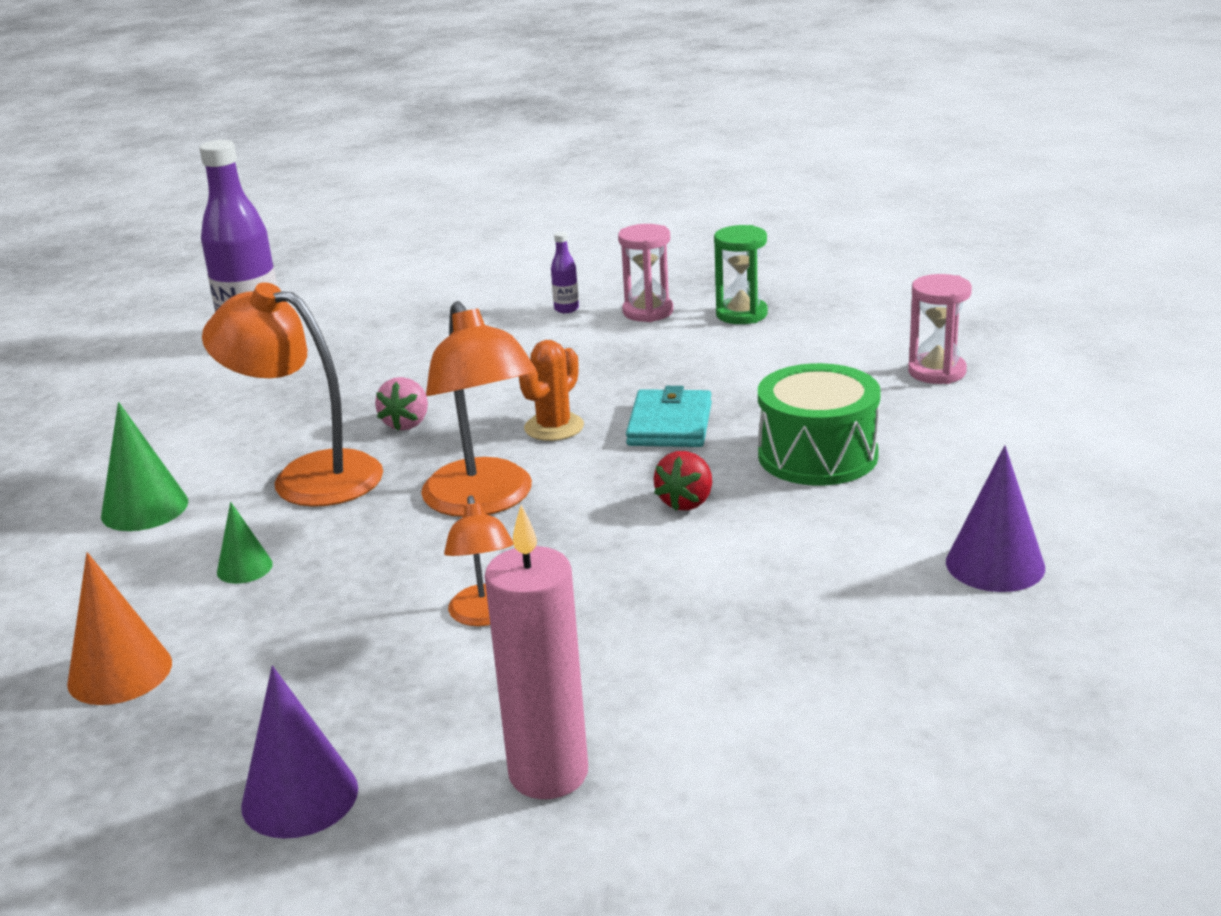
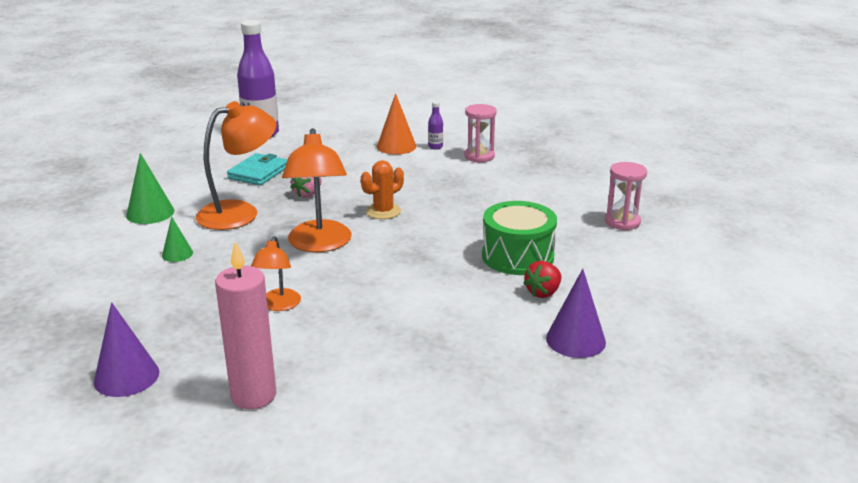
camera: 15 degrees right, 0 degrees up
orange cone [67,552,172,705] -> orange cone moved to [377,93,416,155]
orange lamp [202,282,383,507] -> orange lamp turned 105 degrees clockwise [196,101,276,230]
turquoise wallet [626,386,712,447] -> turquoise wallet moved to [227,153,287,185]
red strawberry [654,451,712,511] -> red strawberry moved to [523,261,561,298]
green hourglass [714,225,768,324] -> none

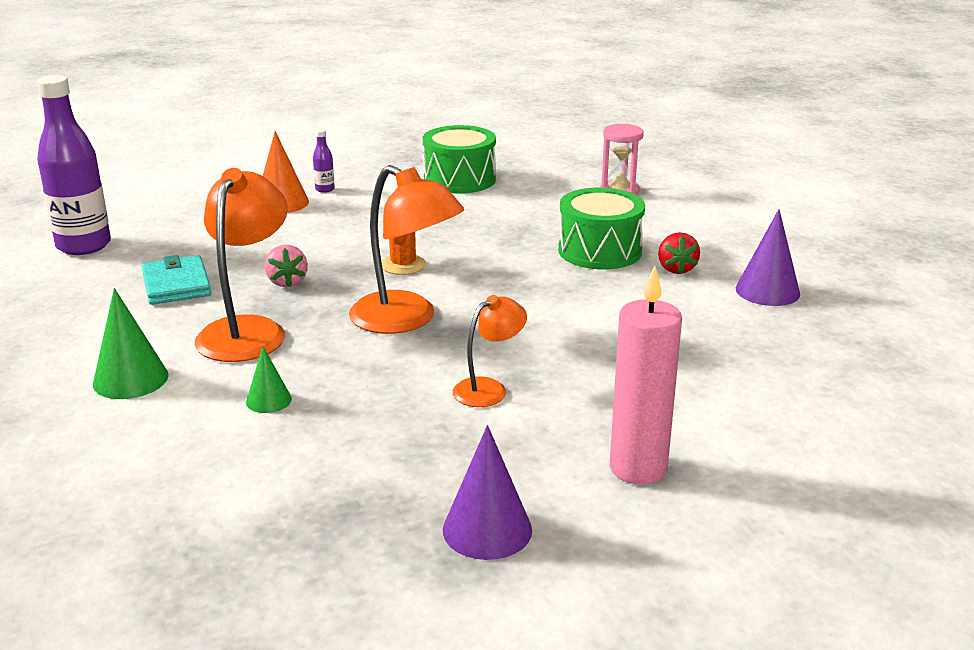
camera: 45 degrees left, 0 degrees up
orange lamp [251,236,301,311] -> orange lamp turned 90 degrees counterclockwise [453,295,527,407]
pink hourglass [464,104,496,163] -> none
none -> green drum [423,125,496,194]

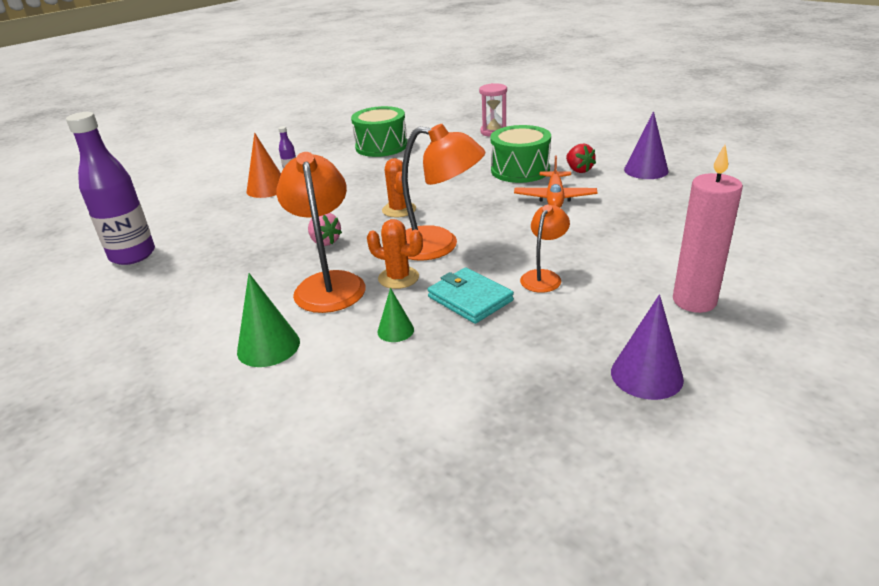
camera: 20 degrees left, 5 degrees up
turquoise wallet [142,255,211,305] -> turquoise wallet moved to [427,267,514,324]
none -> orange cactus [367,219,423,289]
none -> orange plane [514,155,597,207]

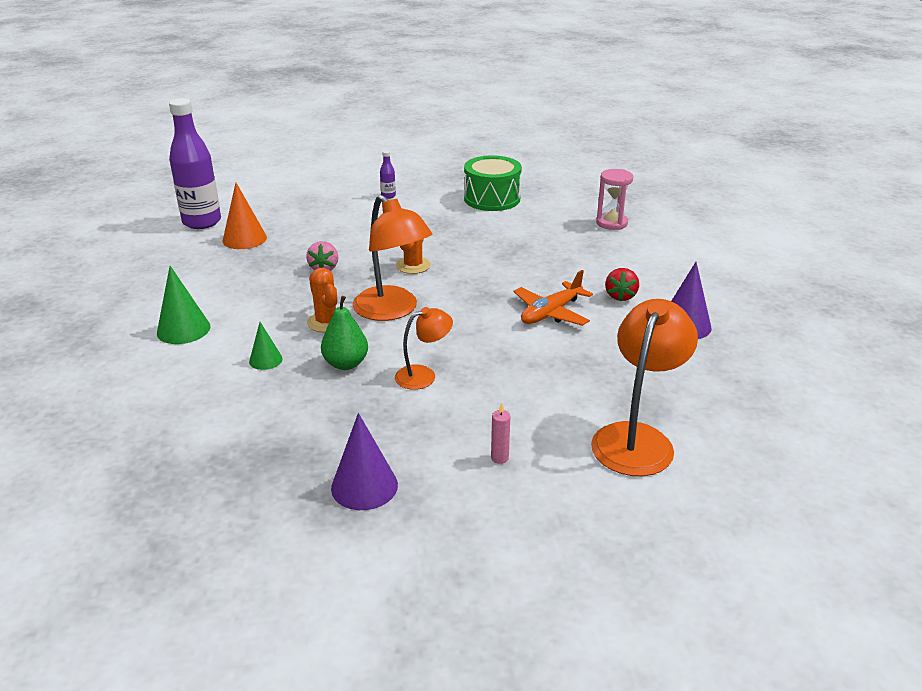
camera: 35 degrees right, 0 degrees up
orange cone [247,133,281,198] -> orange cone moved to [223,183,267,249]
orange lamp [276,152,365,313] -> orange lamp moved to [591,299,698,476]
turquoise wallet [427,267,514,324] -> green pear [321,296,368,370]
green drum [490,125,551,183] -> none
pink candle [673,145,743,313] -> pink candle [491,403,510,464], size x0.40

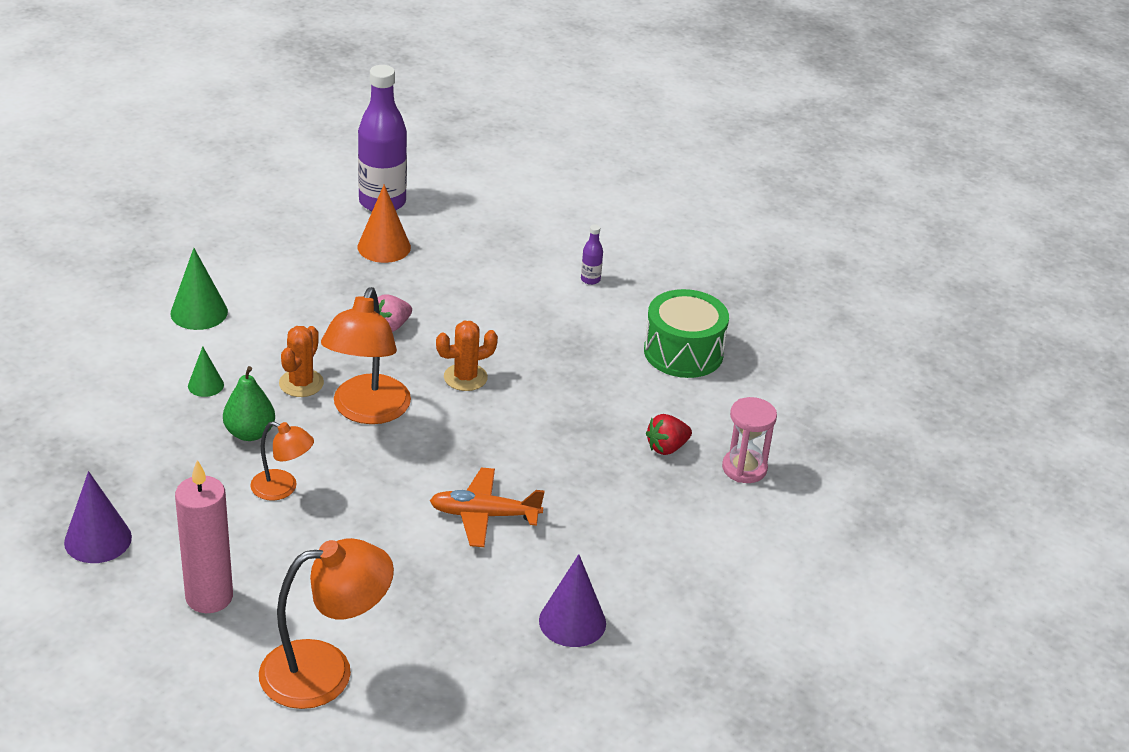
camera: 45 degrees right, 5 degrees up
pink candle [491,403,510,464] -> pink candle [175,460,233,613], size x2.48
red strawberry [605,268,639,301] -> red strawberry moved to [646,414,692,455]

